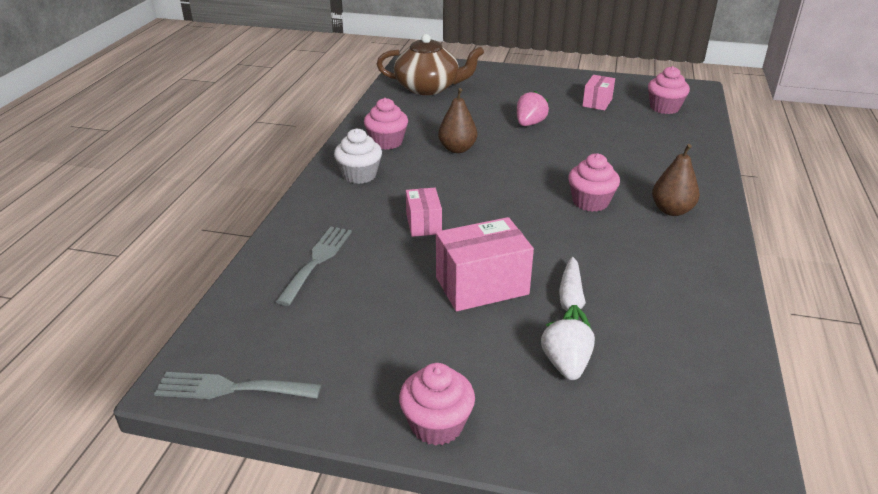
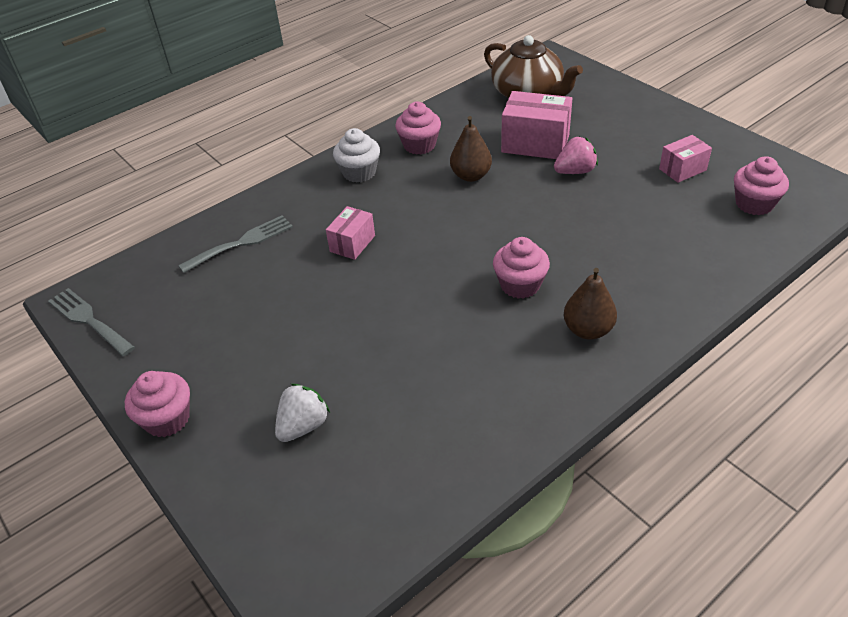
camera: 40 degrees right, 10 degrees up
pink box [436,217,534,311] -> pink box moved to [501,91,572,159]
white carrot [559,257,592,330] -> none

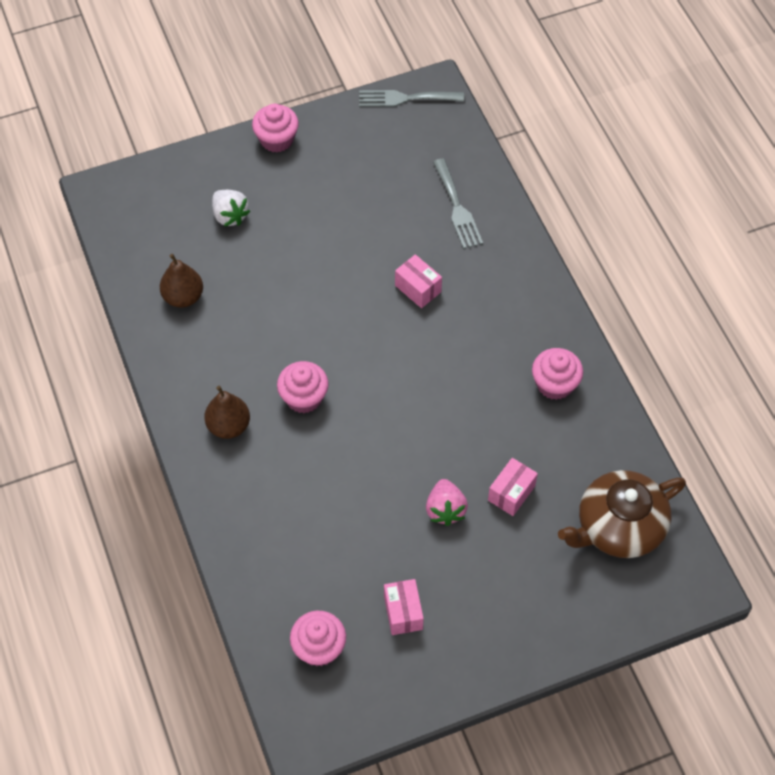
camera: 105 degrees right, 15 degrees up
grey fork [48,288,135,356] -> grey fork turned 150 degrees counterclockwise [359,90,464,107]
white cupcake [333,128,380,183] -> none
brown pear [450,116,492,182] -> brown pear moved to [160,254,203,308]
pink box [501,91,572,159] -> pink box [488,458,538,516], size x0.59

